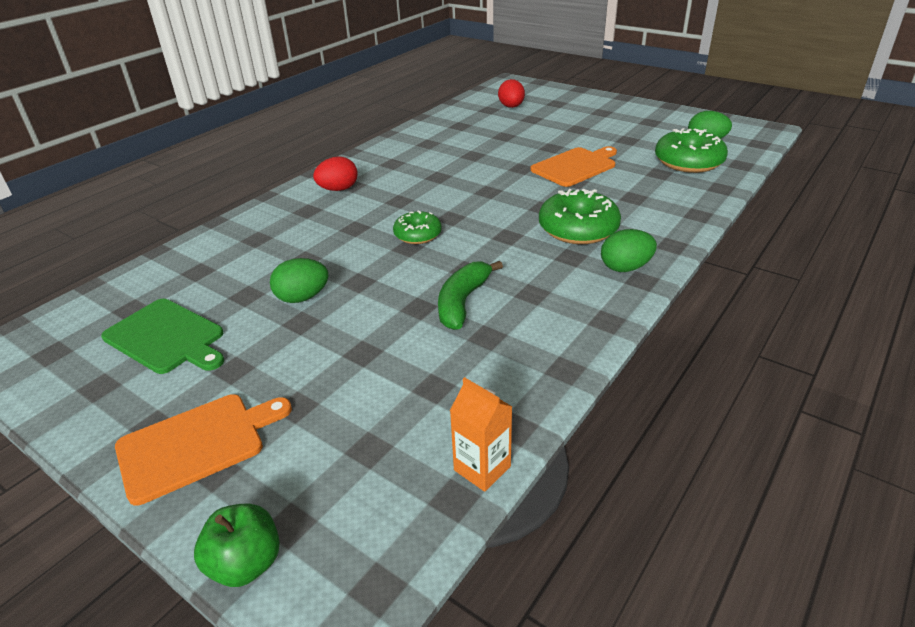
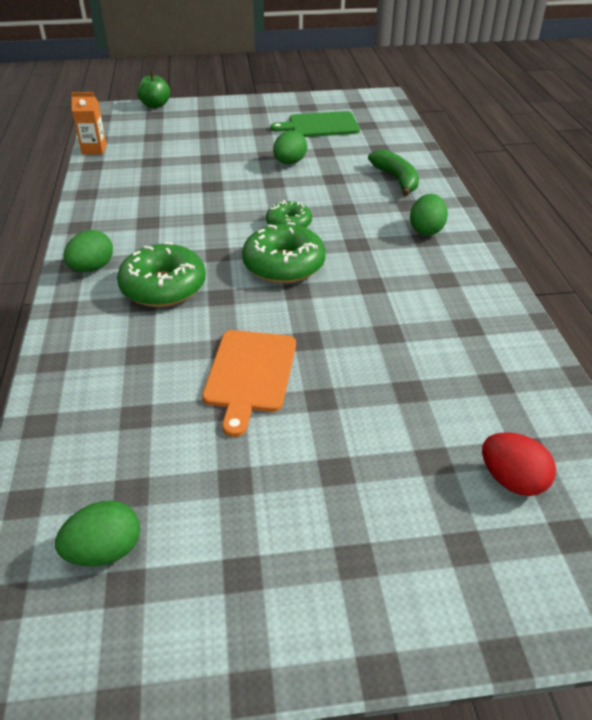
camera: 135 degrees right, 5 degrees up
orange cutting board [115,394,292,506] -> none
red egg [313,156,358,191] -> green egg [410,194,448,236]
green banana [438,261,503,330] -> green banana moved to [368,149,419,196]
green donut [655,128,728,173] -> green donut moved to [242,222,326,283]

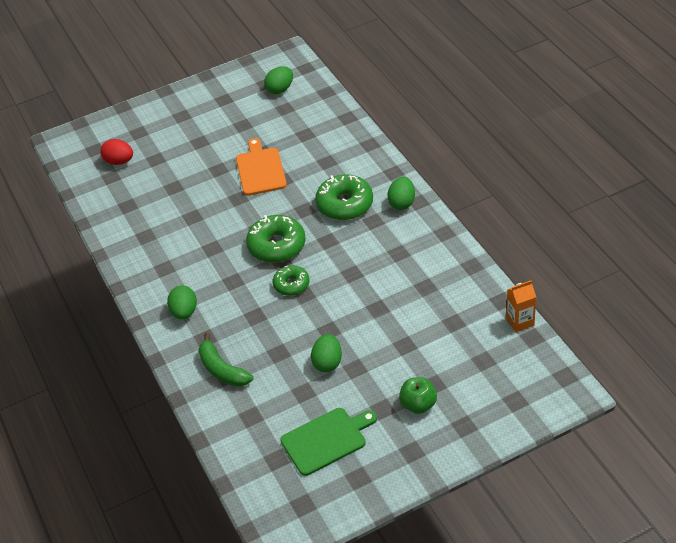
camera: 165 degrees right, 5 degrees up
green apple [137,71,170,108] -> green apple moved to [399,377,437,414]

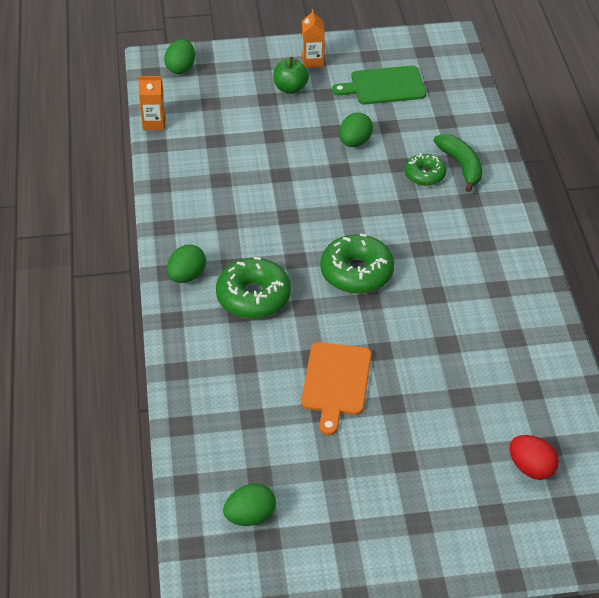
camera: 165 degrees left, 0 degrees up
green egg [167,286,197,320] -> green egg moved to [164,39,195,74]
green donut [273,265,310,296] -> green donut moved to [405,153,446,186]
none -> orange carton [302,9,325,68]

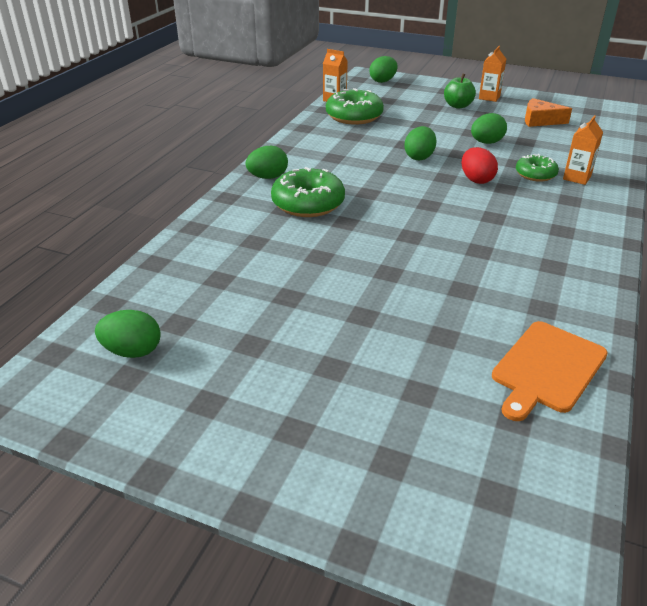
camera: 30 degrees right, 10 degrees down
orange cutting board [301,342,372,435] -> orange cutting board moved to [492,321,608,421]
green donut [320,234,394,294] -> green donut moved to [326,88,384,125]
green cutting board [332,66,426,105] -> orange cheese [525,98,572,127]
green banana [434,134,482,192] -> orange carton [563,115,603,185]
red egg [509,435,559,480] -> red egg moved to [461,147,498,184]
none -> green egg [404,126,437,160]

